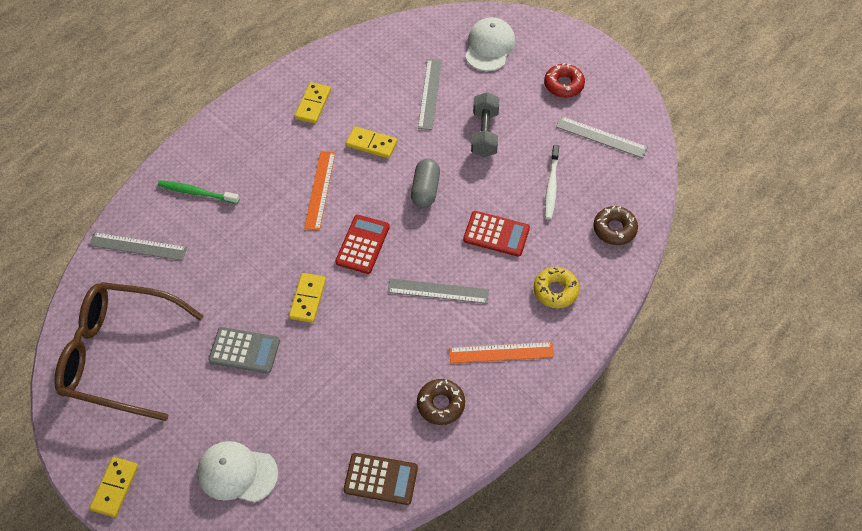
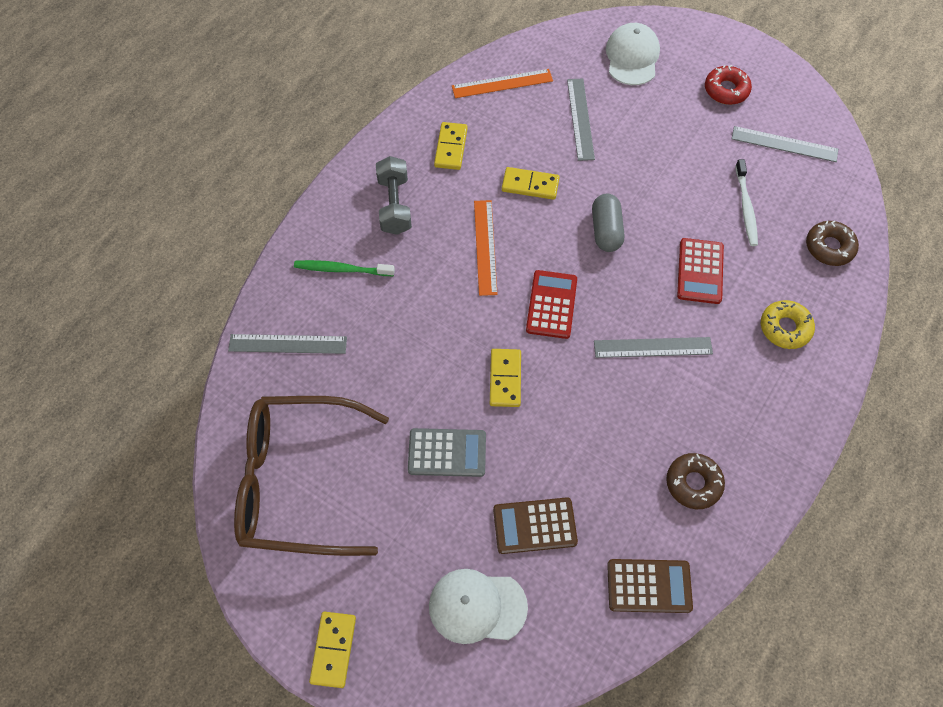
camera: 10 degrees left, 5 degrees up
orange ruler [449,342,554,363] -> orange ruler moved to [452,69,553,98]
red calculator [463,211,530,257] -> red calculator turned 90 degrees clockwise [677,238,724,304]
grey dumbbell [471,92,500,157] -> grey dumbbell moved to [376,156,412,235]
none -> brown calculator [493,497,578,554]

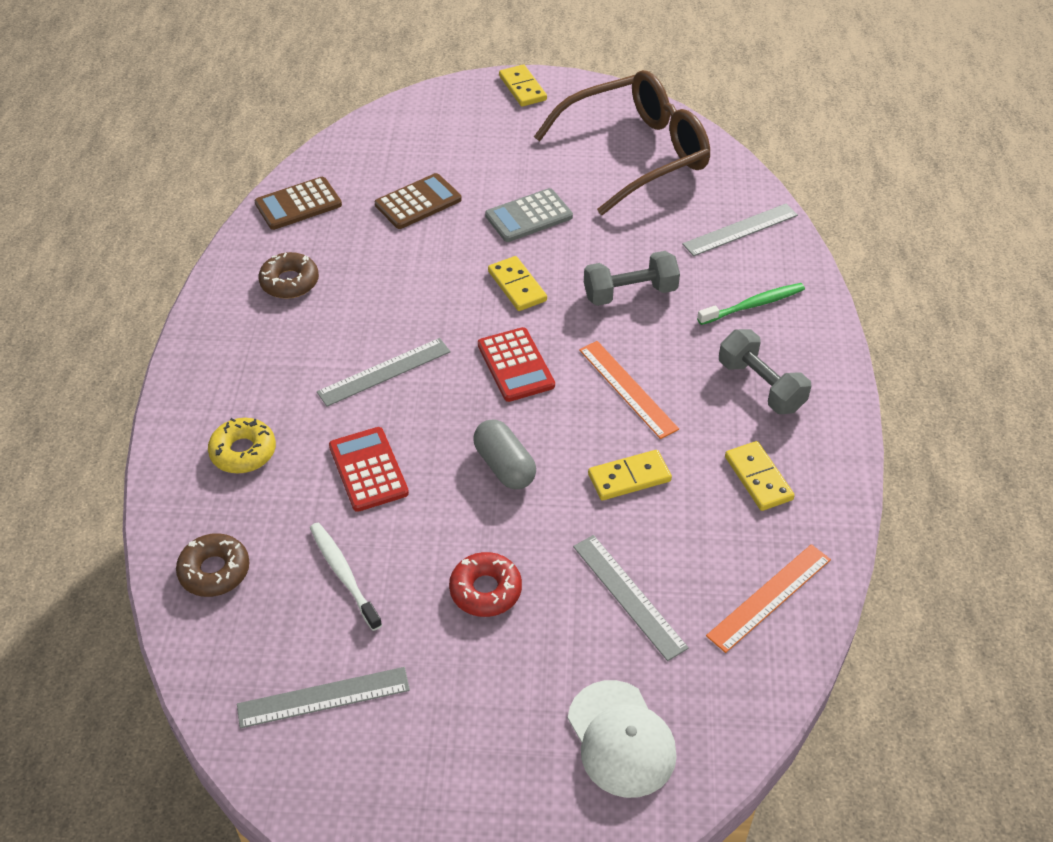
camera: 150 degrees right, 15 degrees down
white cap [429,569,528,644] -> none
red donut [705,65,752,105] -> red donut moved to [449,552,522,617]
none -> grey dumbbell [584,251,680,306]

